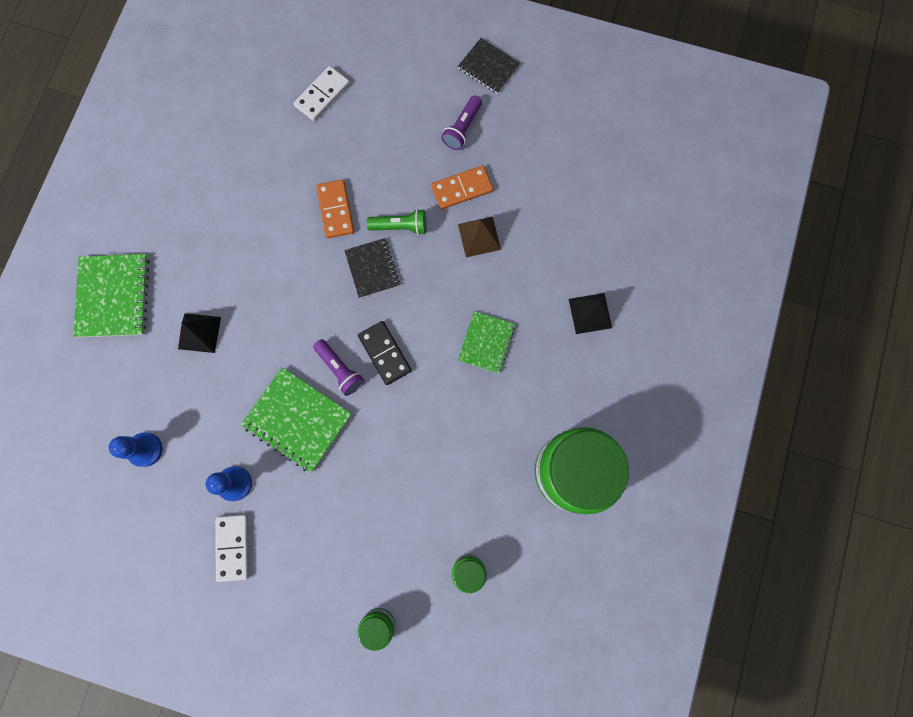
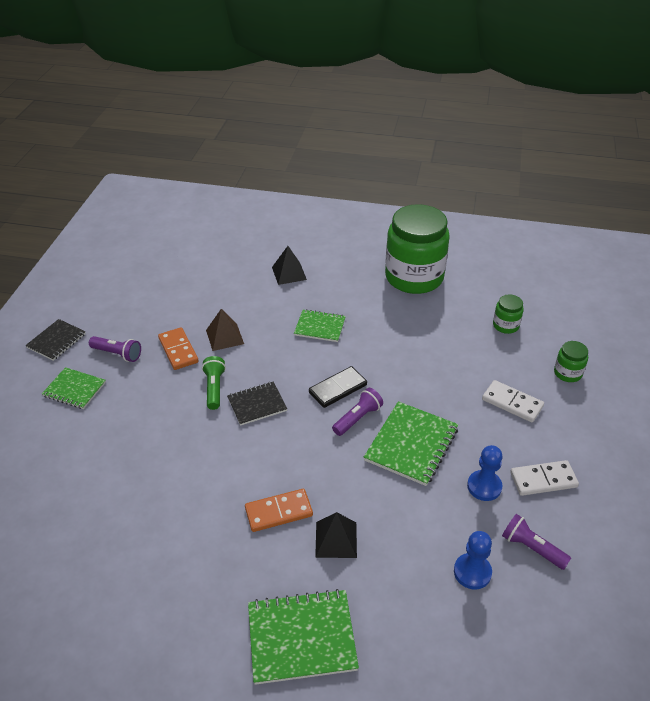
camera: 95 degrees left, 35 degrees down
white domino [294,66,350,121] -> white domino moved to [482,380,544,422]
orange domino [316,179,354,238] -> orange domino moved to [245,489,313,532]
none -> green notebook [42,367,106,409]
none -> purple flashlight [502,514,571,570]

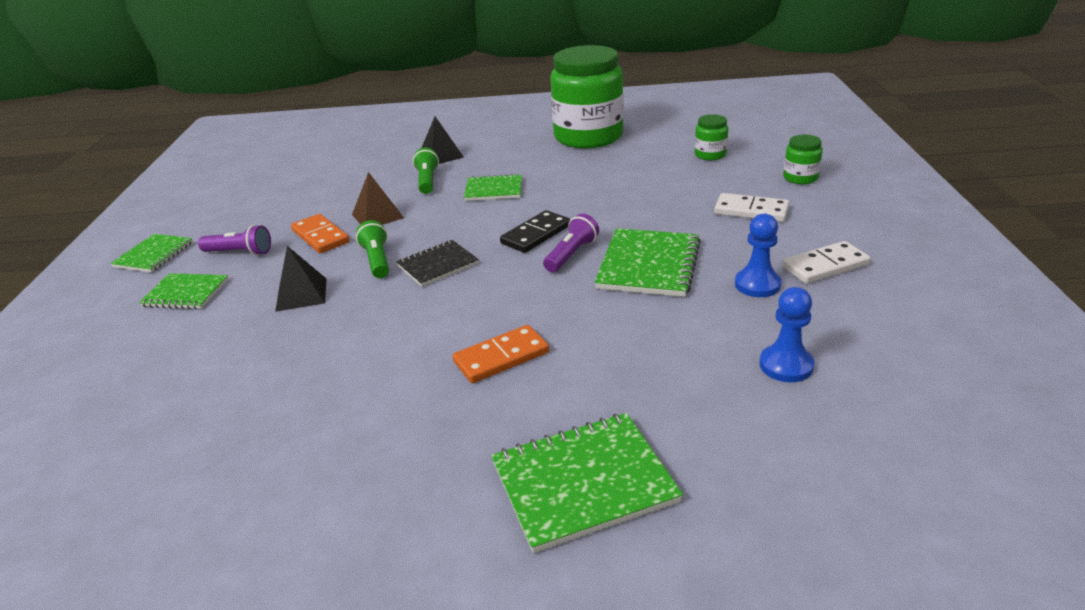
camera: 10 degrees left, 10 degrees down
black notebook [25,319,86,361] -> green notebook [110,234,193,273]
black pyramid [315,512,357,558] -> black pyramid moved to [275,246,327,312]
purple flashlight [502,514,571,570] -> none
none -> green flashlight [413,148,439,194]

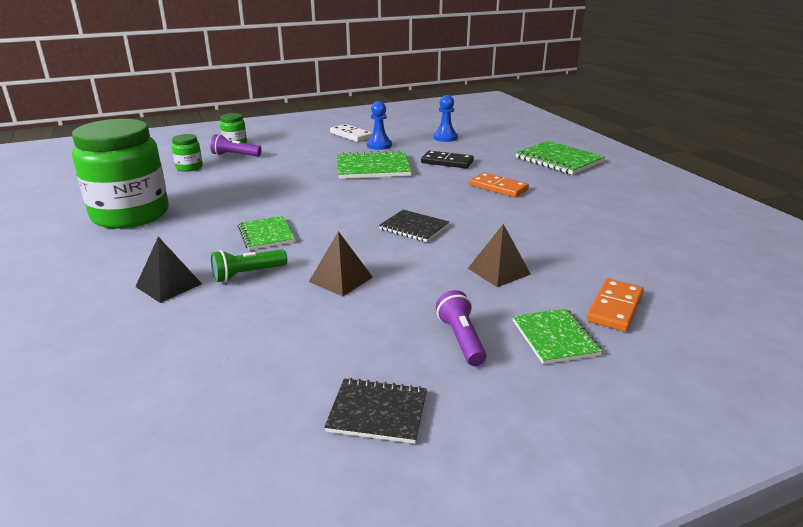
camera: 115 degrees left, 5 degrees down
green notebook [110,234,193,273] -> none
black pyramid [275,246,327,312] -> brown pyramid [468,224,531,287]
orange domino [291,214,350,253] -> orange domino moved to [587,278,644,332]
green flashlight [356,220,389,278] -> none
black domino [500,210,570,253] -> black domino moved to [421,150,474,168]
purple flashlight [543,213,599,272] -> purple flashlight moved to [210,134,261,157]
white domino [714,193,790,222] -> none
none -> black notebook [324,378,427,444]

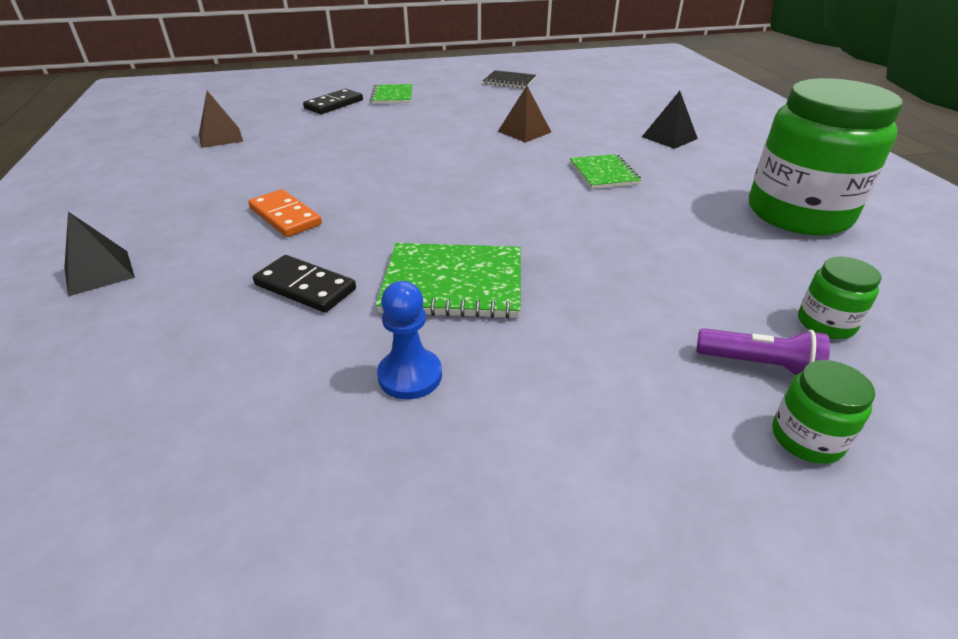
camera: 170 degrees left, 10 degrees up
green flashlight [211,250,287,282] -> none
white domino [330,124,373,142] -> none
black notebook [379,210,449,242] -> none
blue pawn [434,95,458,142] -> none
purple flashlight [436,290,487,366] -> none
brown pyramid [468,224,531,287] -> brown pyramid moved to [199,91,243,148]
green notebook [515,141,605,175] -> black pyramid [64,212,135,296]
orange domino [587,278,644,332] -> black domino [303,89,363,114]

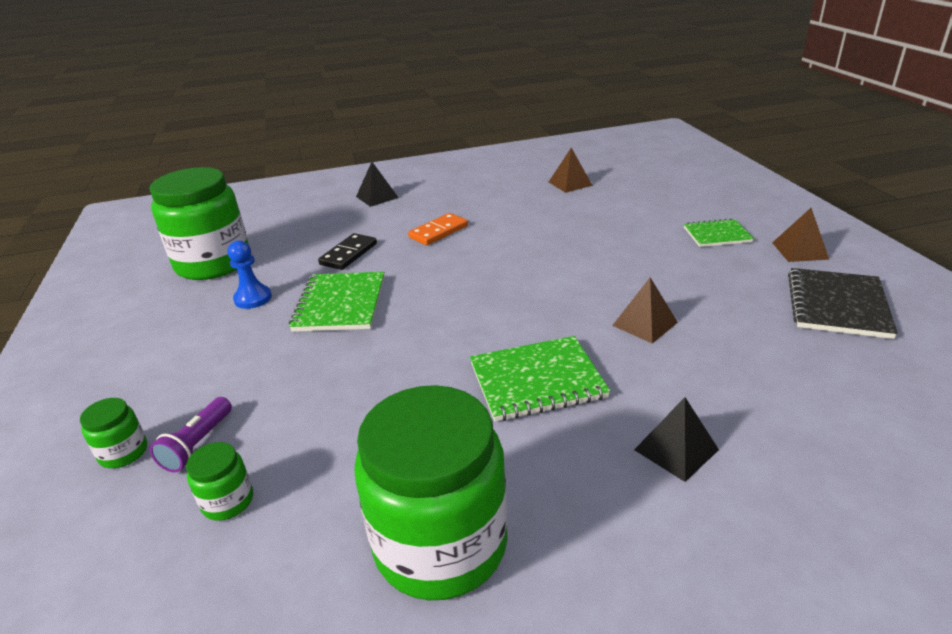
camera: 90 degrees right, 5 degrees down
black domino [303,89,363,114] -> none
black notebook [483,70,536,89] -> black notebook [788,268,898,339], size x1.58
green notebook [570,154,642,189] -> green notebook [470,336,610,422], size x1.58
none -> green jar [149,167,249,280]
none -> brown pyramid [772,208,830,262]

